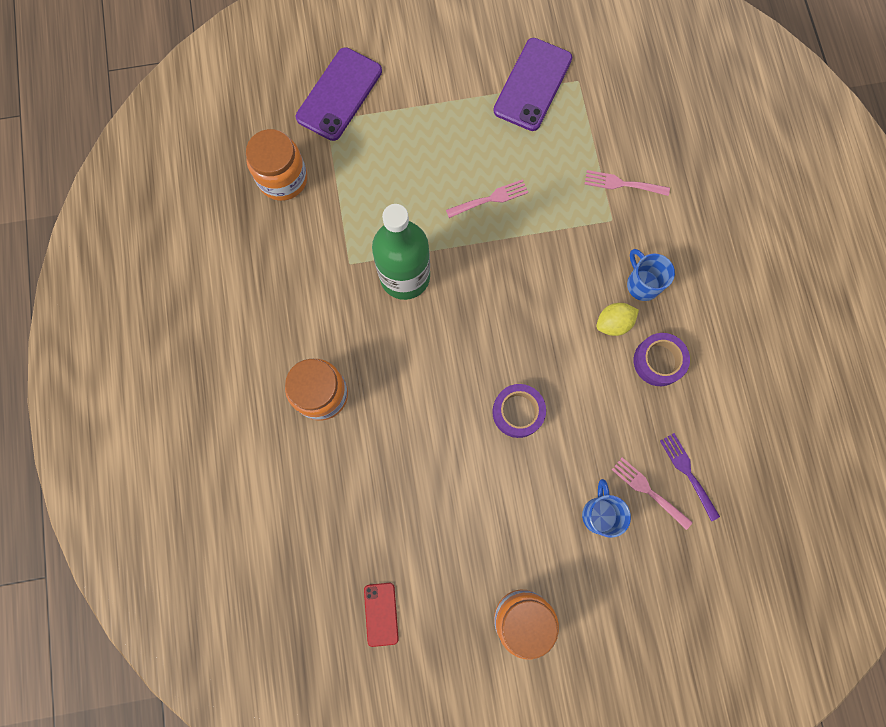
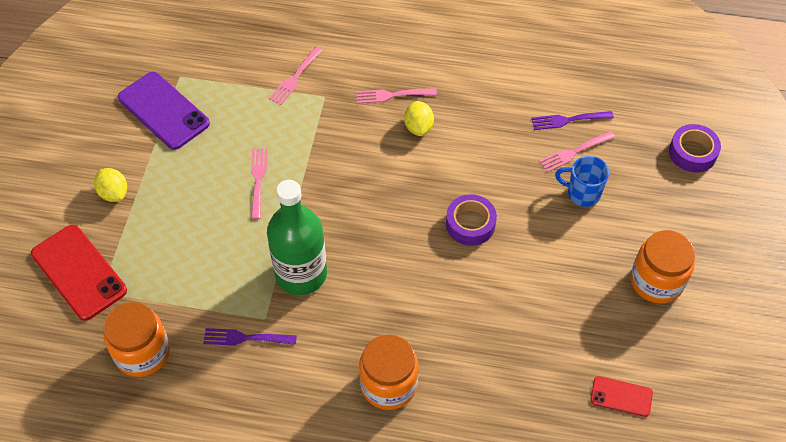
camera: 70 degrees left, 20 degrees down
purple phone [296,47,382,141] -> red phone [31,225,127,321]
blue mug [627,249,675,301] -> pink fork [356,88,437,104]
purple tape [634,333,690,386] -> purple tape moved to [669,124,721,172]
none -> yellow lemon [94,168,127,202]
none -> purple fork [203,328,297,346]

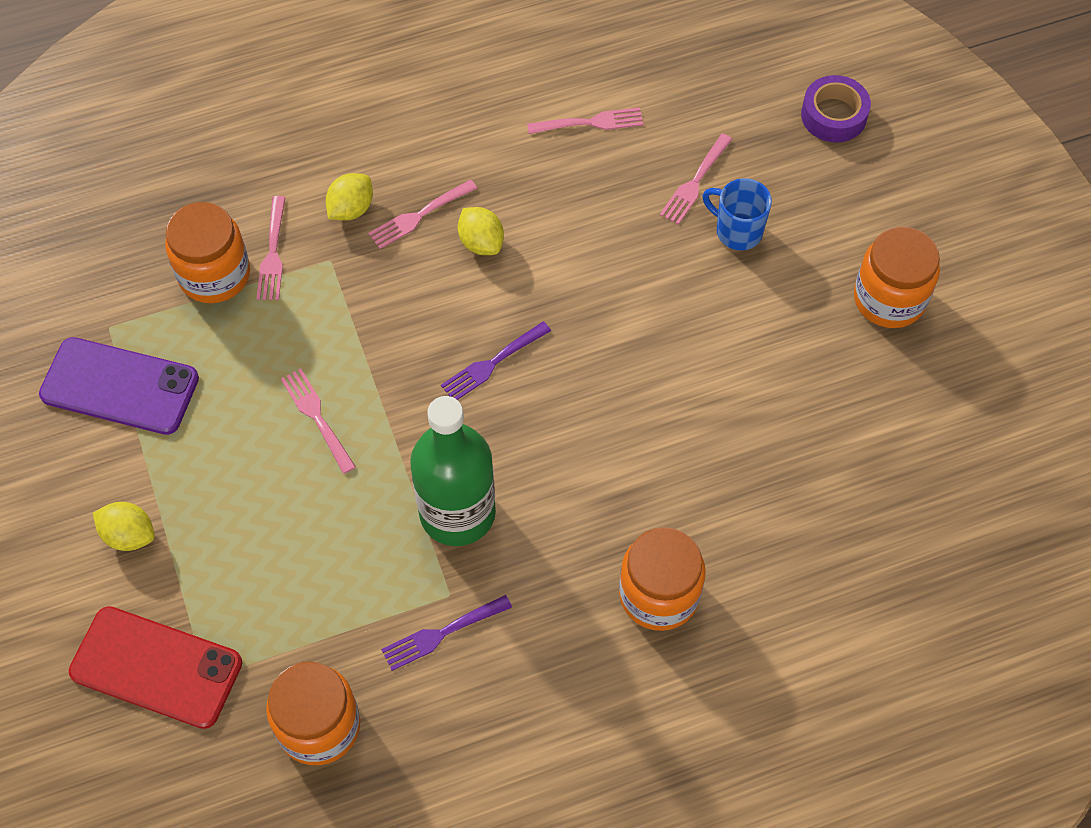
camera: 30 degrees left, 5 degrees up
purple tape [446,194,497,246] -> none
purple fork [531,111,614,130] -> purple fork moved to [441,322,551,400]
blue mug [555,156,609,207] -> blue mug turned 45 degrees clockwise [702,178,772,250]
red phone [590,376,653,417] -> none
none -> orange jar [165,202,250,303]
none -> yellow lemon [326,173,373,221]
none -> pink fork [527,107,644,134]

